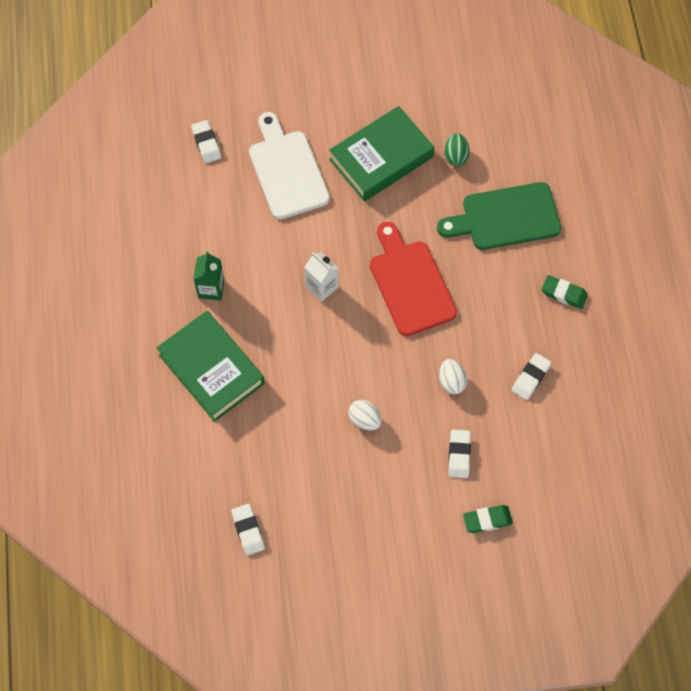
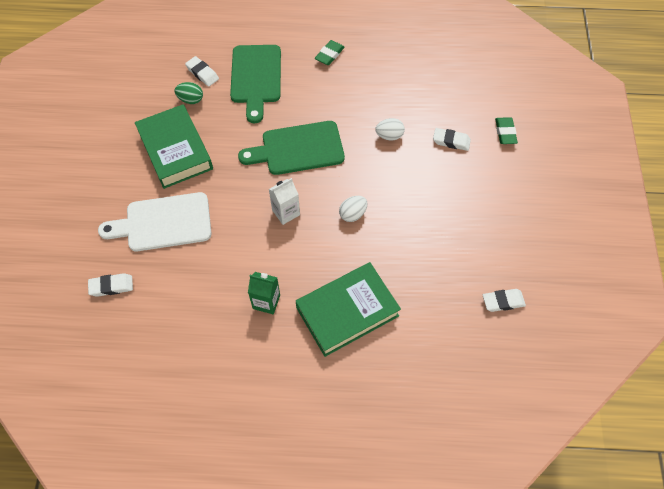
camera: 80 degrees left, 5 degrees down
white egg [348,400,382,431] -> white egg moved to [339,196,367,222]
red cutting board [370,222,457,336] -> green cutting board [238,121,345,175]
white eraser [512,353,551,400] -> white eraser moved to [185,56,219,87]

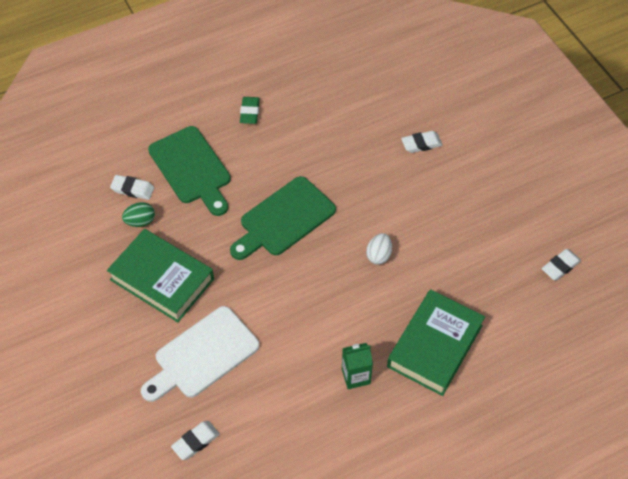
camera: 30 degrees left, 5 degrees down
white carton [269,178,300,225] -> none
white egg [375,118,405,140] -> none
green eraser [495,117,518,144] -> none

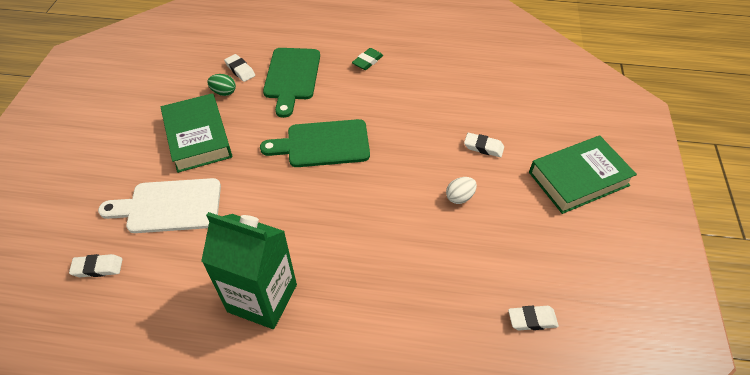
camera: 35 degrees right, 5 degrees down
green carton [342,343,373,389] -> green carton [201,212,297,329], size x2.09
white egg [366,233,392,265] -> white egg moved to [446,177,477,204]
green book [387,289,485,396] -> green book moved to [529,136,637,214]

